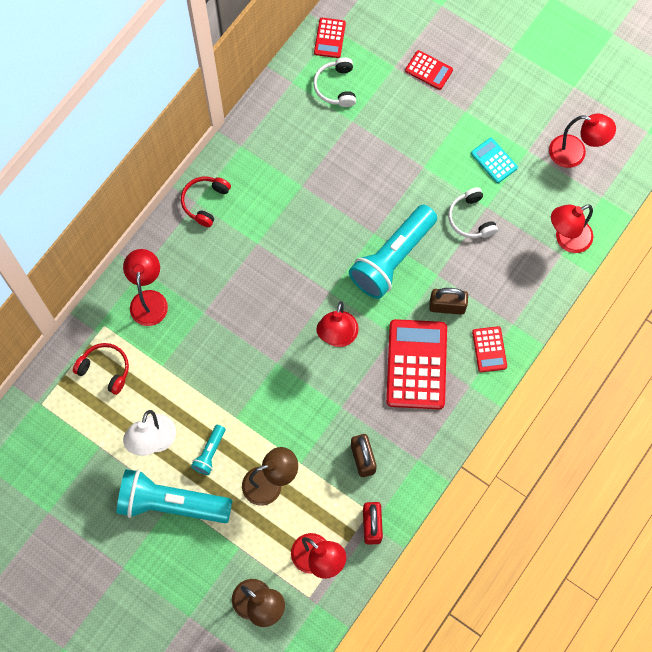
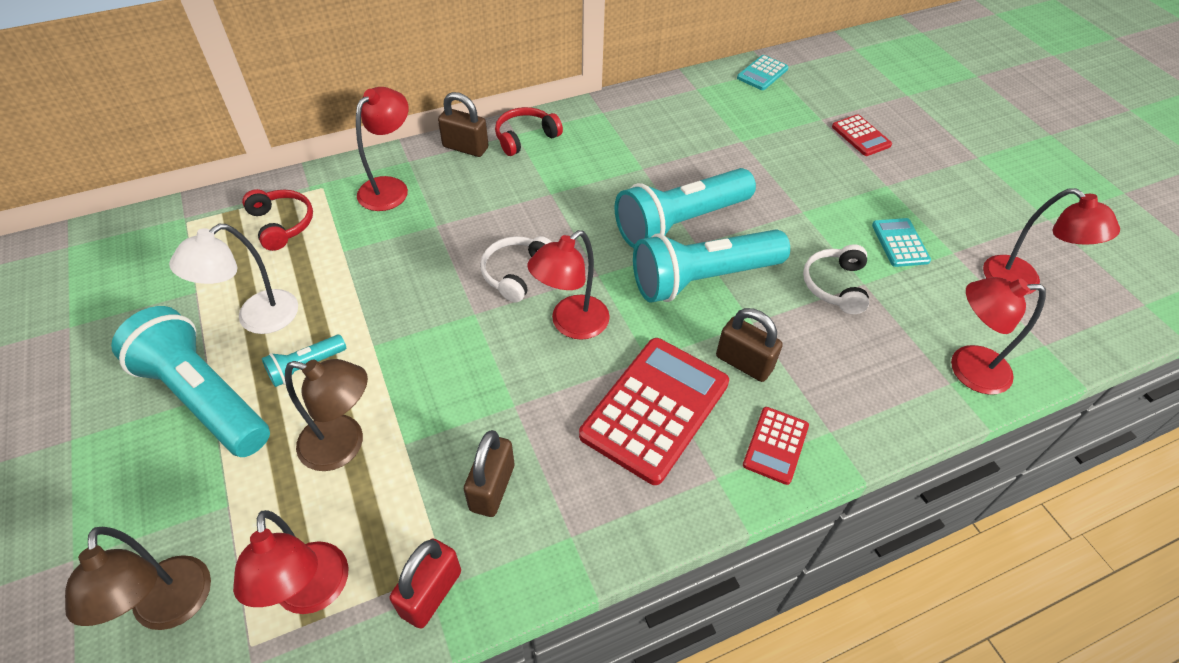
camera: 30 degrees right, 20 degrees down
white headphones [313,57,356,107] -> white headphones moved to [480,236,551,303]
red calculator [314,18,346,58] -> turquoise calculator [737,55,789,90]
none -> brown padlock [438,92,489,157]
none -> turquoise flashlight [614,168,756,248]

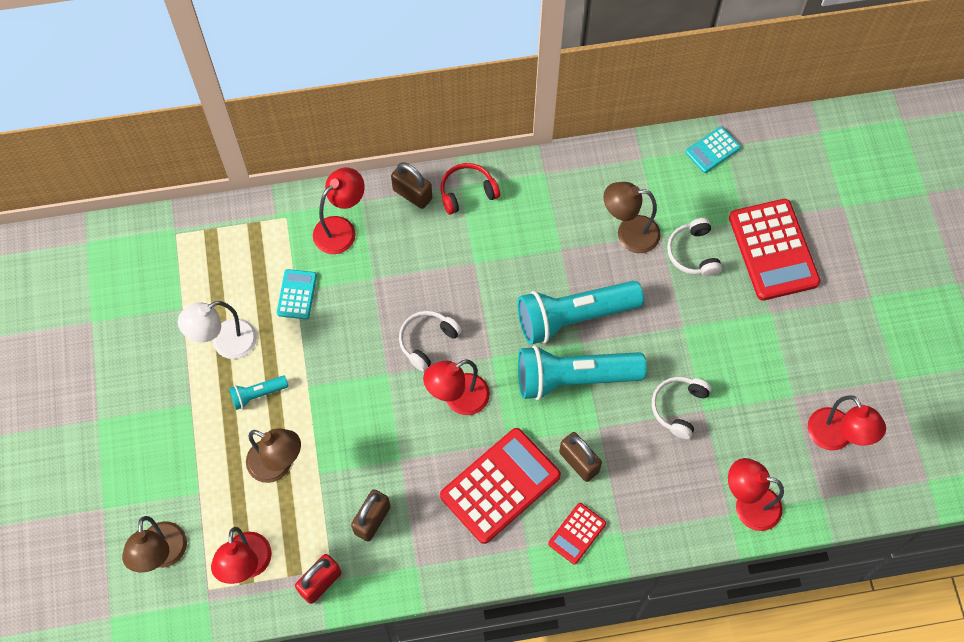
camera: 15 degrees right, 15 degrees up
turquoise flashlight [111,306,270,457] -> none
red headphones [242,189,313,251] -> none
red calculator [832,114,892,156] -> red calculator [729,199,820,301], size x1.99
turquoise calculator [872,218,931,267] -> turquoise calculator moved to [277,269,317,319]
none -> brown lamp [604,182,661,253]
none -> white headphones [667,218,722,276]

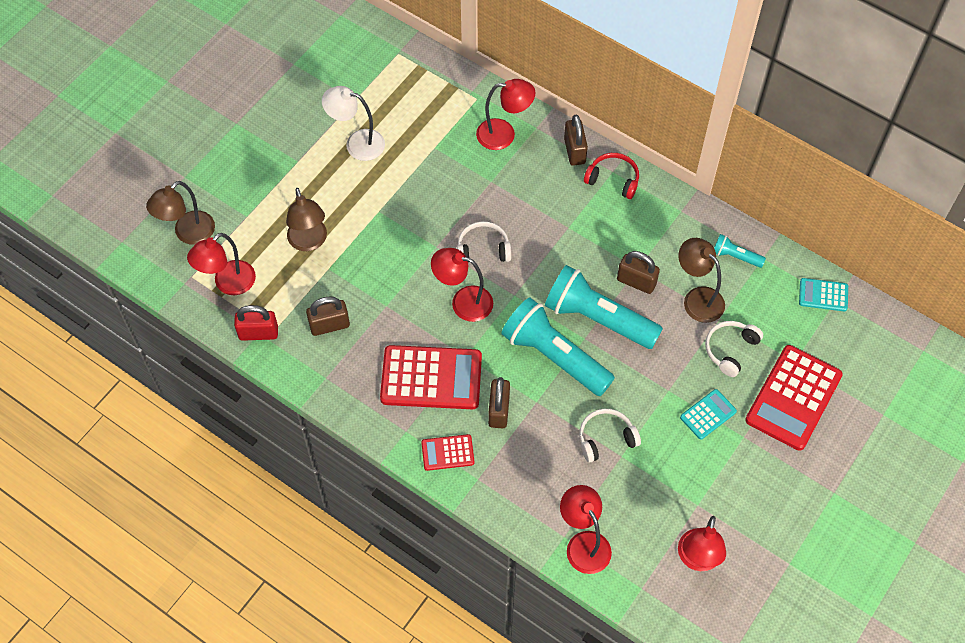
camera: 45 degrees right, 5 degrees down
turquoise flashlight [229,376,288,410] -> turquoise flashlight moved to [714,234,766,268]
turquoise calculator [277,269,317,319] -> turquoise calculator moved to [680,389,737,440]
none -> brown padlock [617,251,660,294]

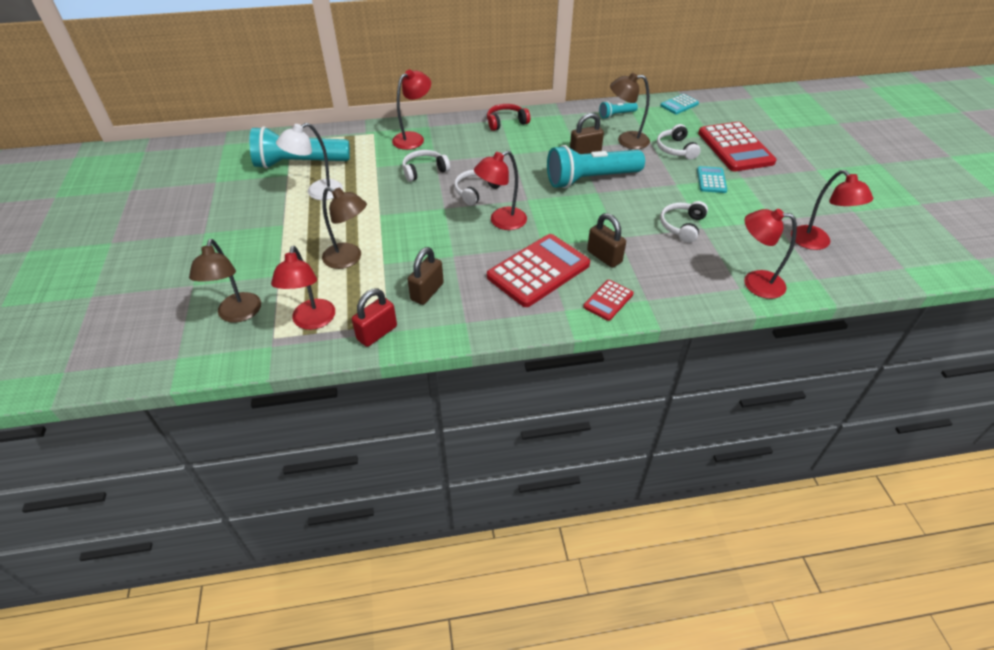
camera: 45 degrees left, 15 degrees down
turquoise flashlight [501,298,615,396] -> turquoise flashlight moved to [249,126,350,169]
brown padlock [564,115,588,166] -> none
none -> white headphones [402,150,450,182]

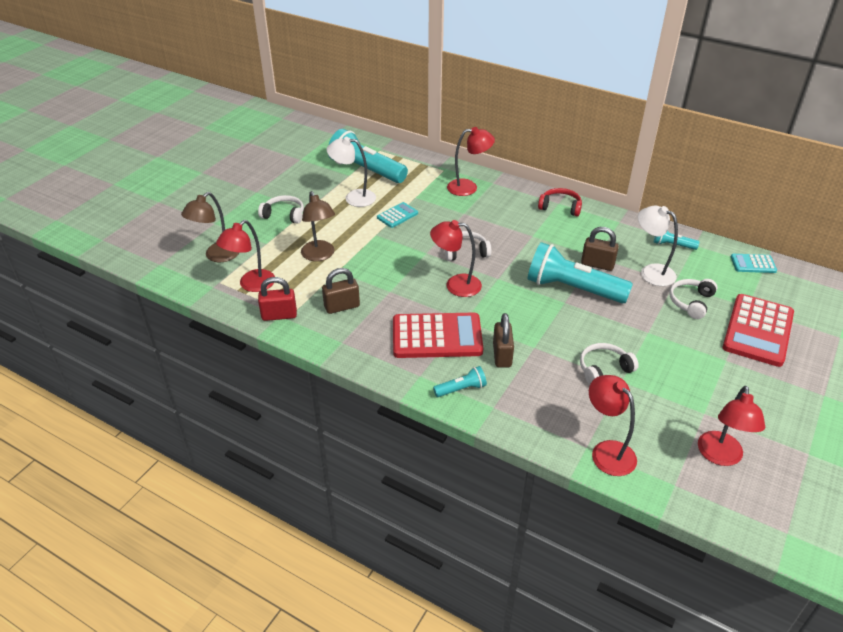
camera: 40 degrees right, 5 degrees down
white headphones [402,150,450,182] -> white headphones moved to [258,195,304,224]
red calculator [583,280,634,321] -> turquoise flashlight [433,366,487,397]
brown lamp [610,73,650,149] -> white lamp [638,206,678,286]
turquoise calculator [697,166,727,193] -> turquoise calculator moved to [377,202,418,228]

